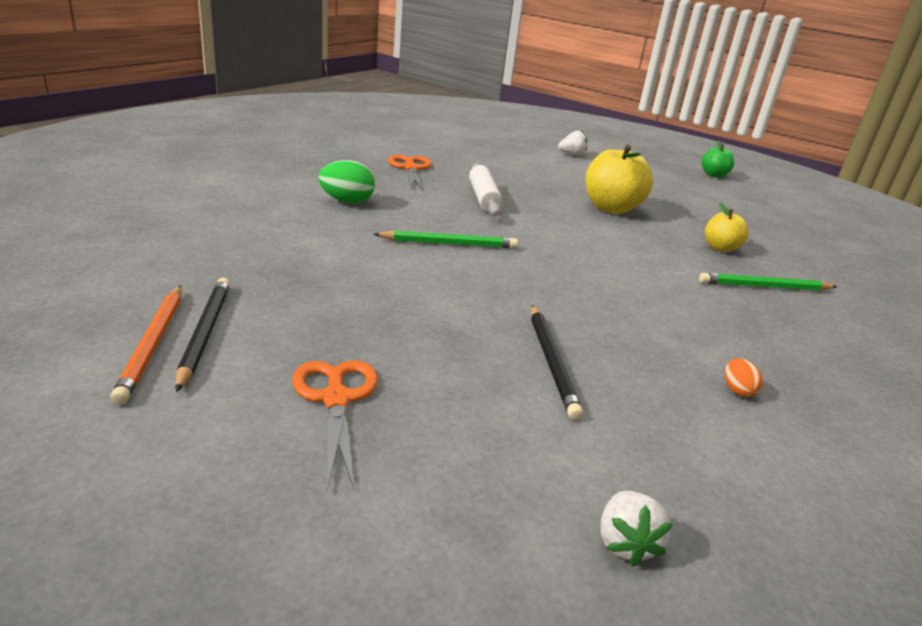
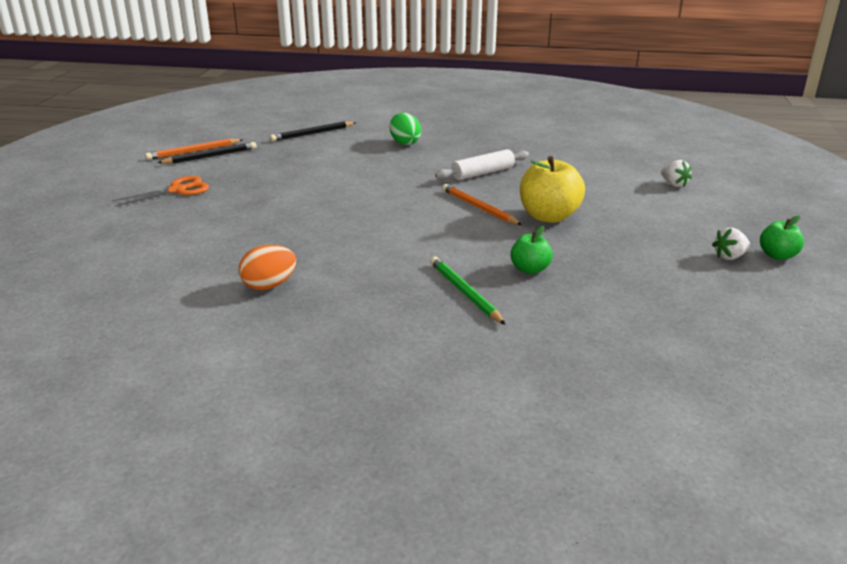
camera: 70 degrees right, 0 degrees up
green pencil [374,230,518,248] -> none
orange scissors [388,155,432,191] -> none
black pencil [531,305,583,420] -> black pencil moved to [270,121,356,141]
white strawberry [600,491,673,566] -> white strawberry moved to [712,228,750,260]
yellow apple [705,203,749,252] -> green apple [510,226,553,274]
orange egg [725,358,763,397] -> orange egg [239,245,296,290], size x1.86
none -> orange pencil [442,184,522,225]

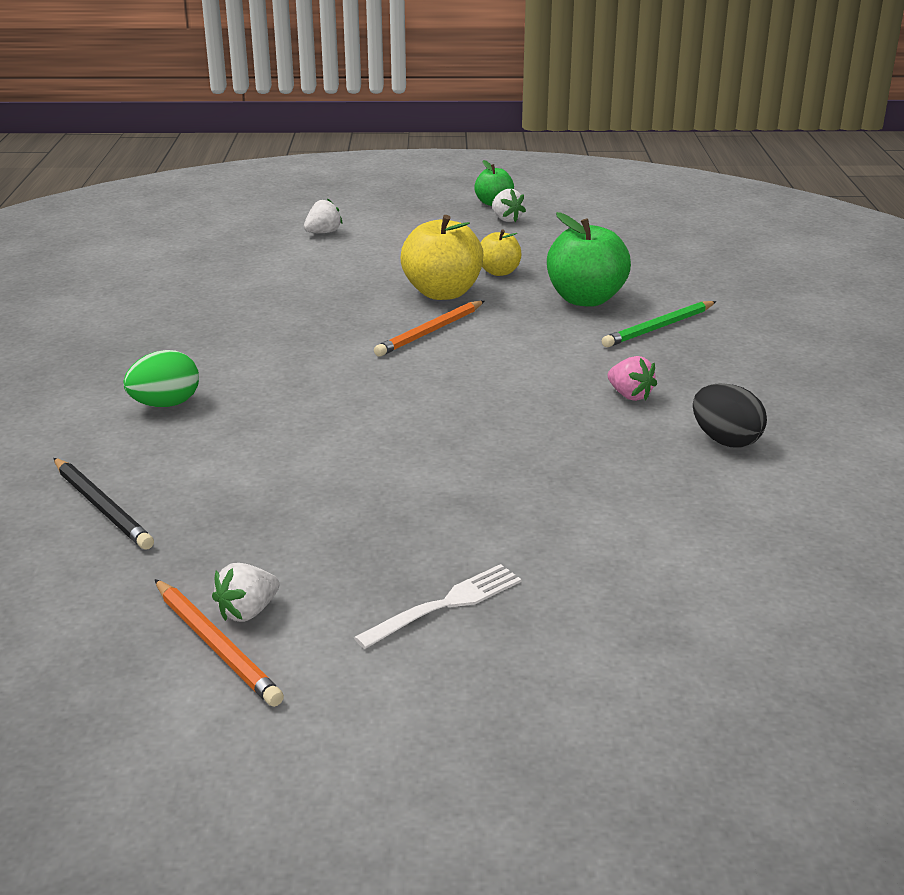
camera: 100 degrees left, 0 degrees up
orange scissors [111,176,209,207] -> white fork [354,564,521,649]
black pencil [158,142,257,164] -> white strawberry [212,563,279,622]
orange egg [239,245,296,290] -> black egg [693,383,767,447]
white rolling pin [435,149,529,180] -> none
green apple [510,226,553,274] -> green apple [547,212,631,307], size x1.76
none -> yellow apple [481,229,521,276]
none -> pink strawberry [608,356,657,401]

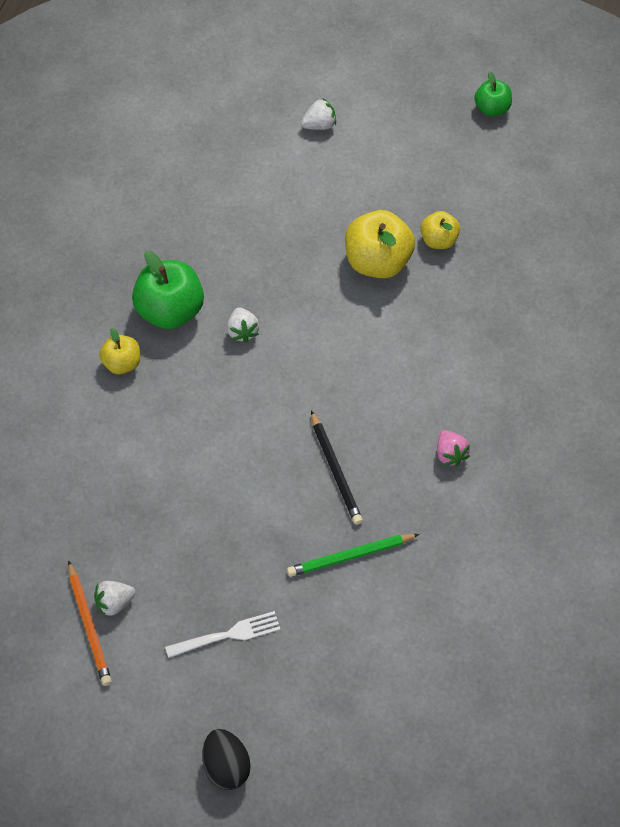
camera: 20 degrees right, 30 degrees up
black pencil [54,458,154,550] -> black pencil moved to [311,411,363,525]
green egg [123,350,199,407] -> yellow apple [99,328,140,374]
orange pencil [374,301,484,357] -> none
white strawberry [492,189,526,222] -> white strawberry moved to [227,307,259,343]
green apple [547,212,631,307] -> green apple moved to [132,250,204,329]
green pencil [602,301,716,347] -> green pencil moved to [287,534,419,577]
black egg [693,383,767,447] -> black egg moved to [202,729,251,790]

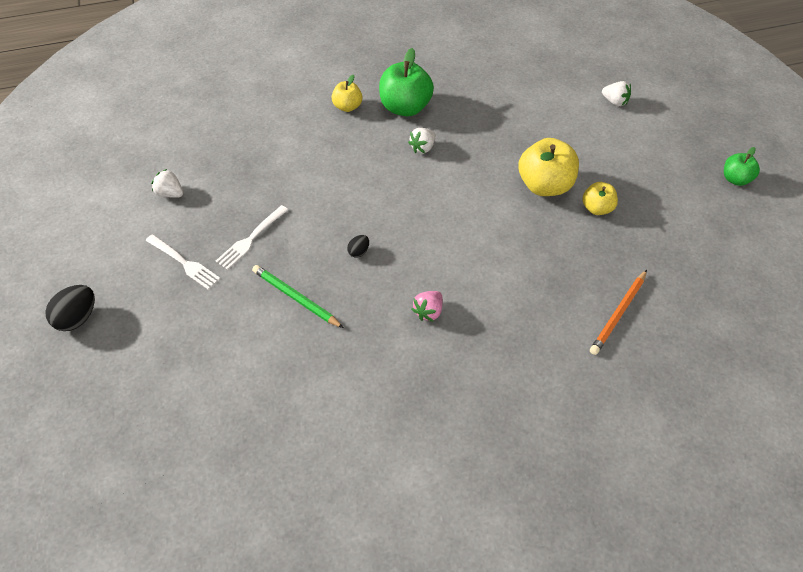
camera: 55 degrees right, 5 degrees down
orange pencil [68,560,112,686] -> orange pencil moved to [590,270,647,355]
black pencil [311,411,363,525] -> black egg [347,235,369,258]
none -> white fork [216,205,288,270]

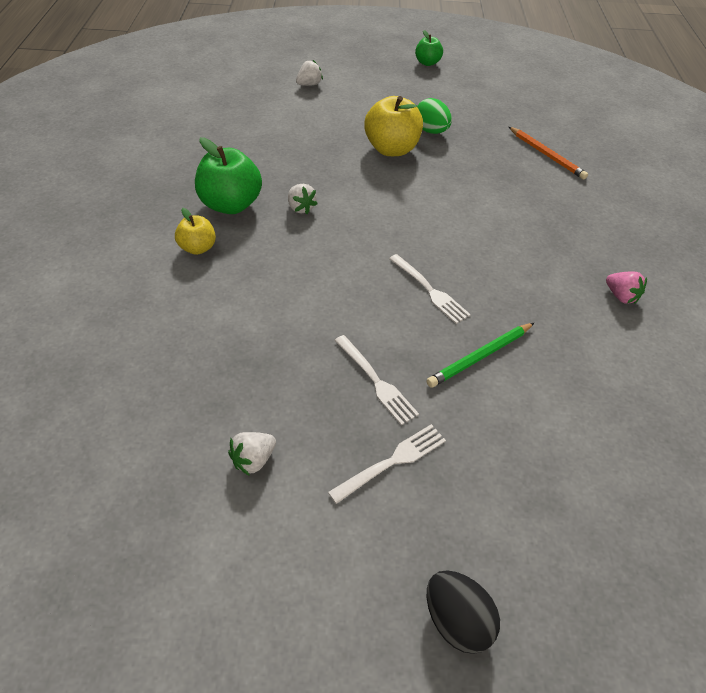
camera: 75 degrees left, 5 degrees down
black egg [347,235,369,258] -> white fork [389,254,471,324]
pink strawberry [412,291,443,322] -> pink strawberry moved to [606,272,647,304]
yellow apple [582,182,618,215] -> green egg [417,98,452,134]

